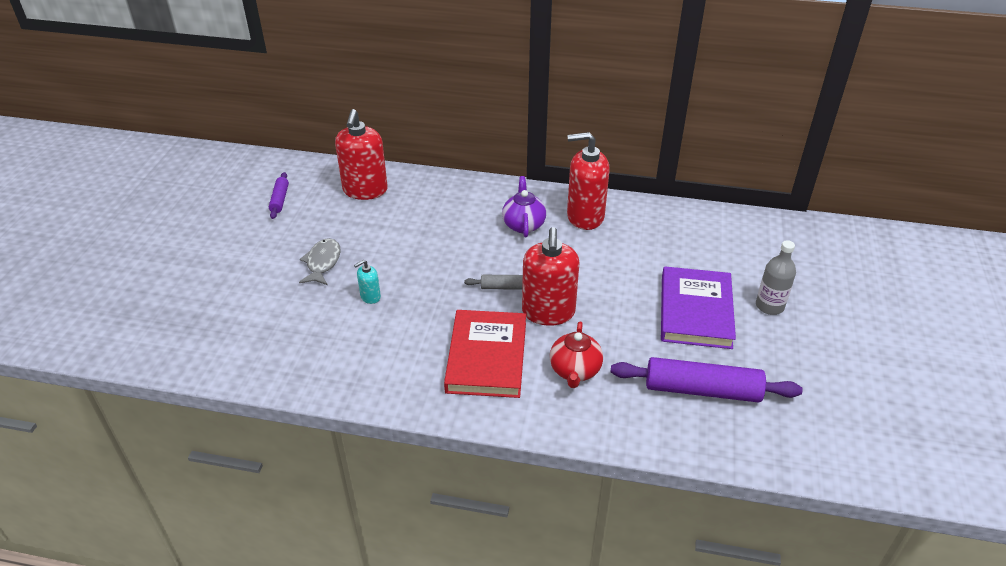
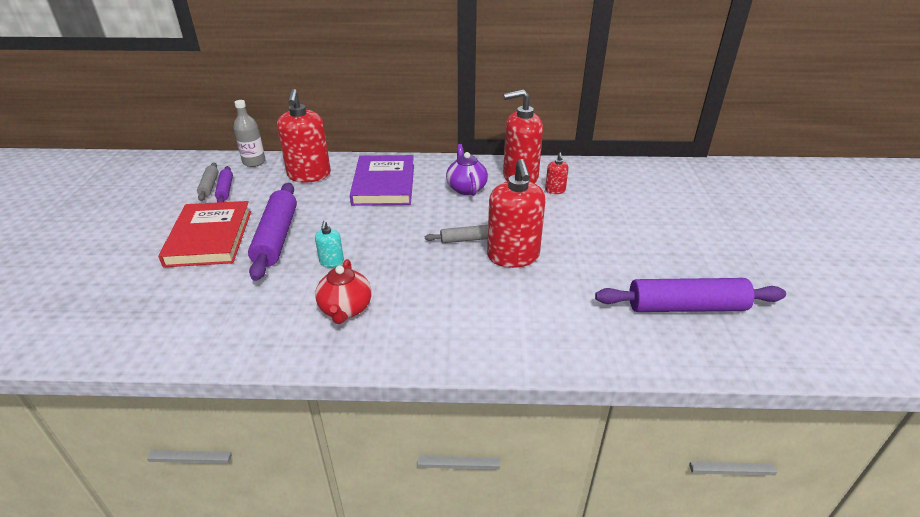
camera: 10 degrees left, 5 degrees down
grey fish [299,238,341,285] -> purple rolling pin [248,183,297,281]
turquoise soap dispenser [354,260,381,304] -> turquoise soap dispenser turned 45 degrees counterclockwise [315,221,344,267]
red book [444,310,526,398] -> red book moved to [158,201,251,267]
red teapot [550,321,603,388] -> red teapot moved to [315,259,372,324]
purple book [661,266,736,349] -> purple book moved to [350,155,414,206]
grey bottle [756,240,796,315] -> grey bottle moved to [233,100,266,167]
none -> grey rolling pin [197,163,218,201]
none -> red soap dispenser [545,153,569,194]

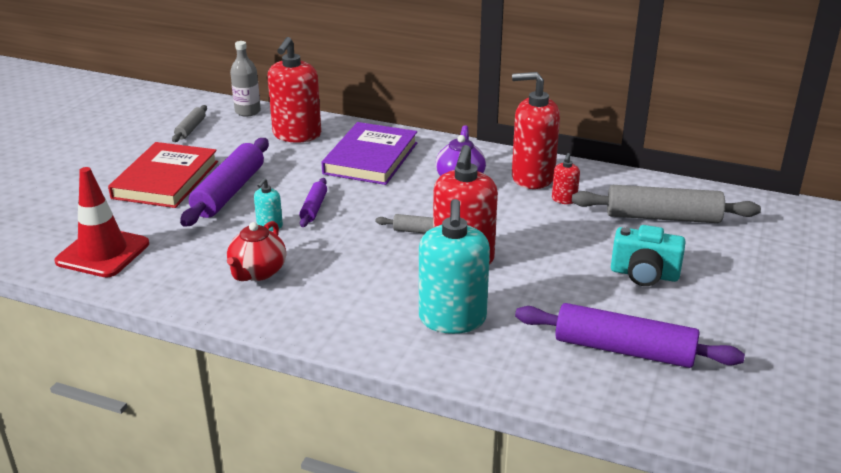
camera: 20 degrees right, 5 degrees down
purple rolling pin [215,166,233,202] -> purple rolling pin moved to [299,178,327,227]
none -> red traffic cone [54,167,149,278]
none -> turquoise soap dispenser [419,199,490,334]
none -> grey rolling pin [572,185,761,223]
none -> turquoise camera [611,225,686,286]

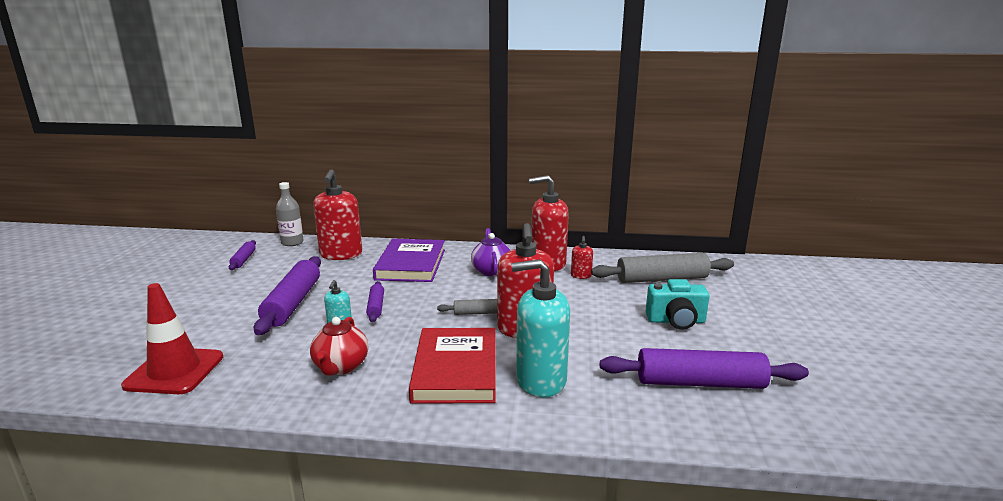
camera: 15 degrees left, 10 degrees down
red book [108,142,218,208] -> red book moved to [409,328,496,404]
grey rolling pin [172,105,207,142] -> purple rolling pin [229,240,256,270]
turquoise soap dispenser [419,199,490,334] -> turquoise soap dispenser turned 105 degrees clockwise [511,259,570,398]

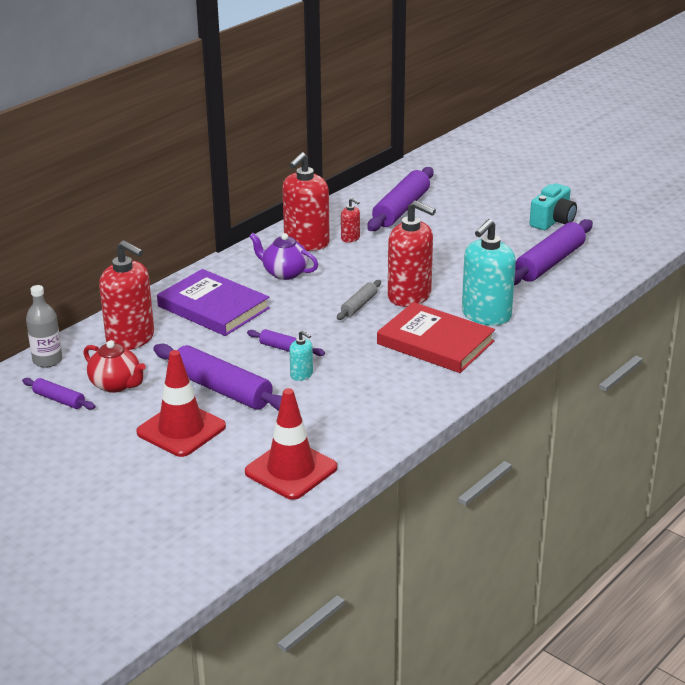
camera: 55 degrees left, 10 degrees up
red teapot [310,317,368,376] -> red teapot moved to [83,341,146,393]
grey rolling pin [591,253,734,283] -> purple rolling pin [367,167,434,231]
turquoise camera [646,279,710,330] -> turquoise camera moved to [530,183,577,230]
none -> red traffic cone [136,350,226,457]

